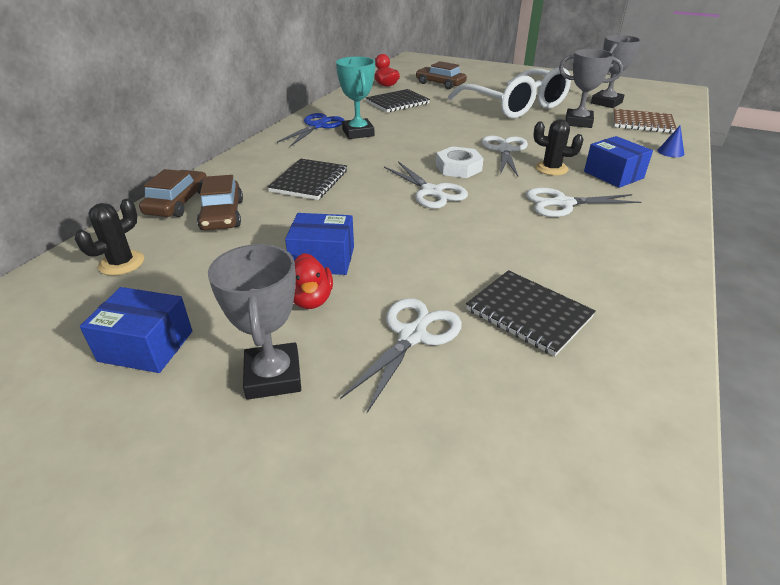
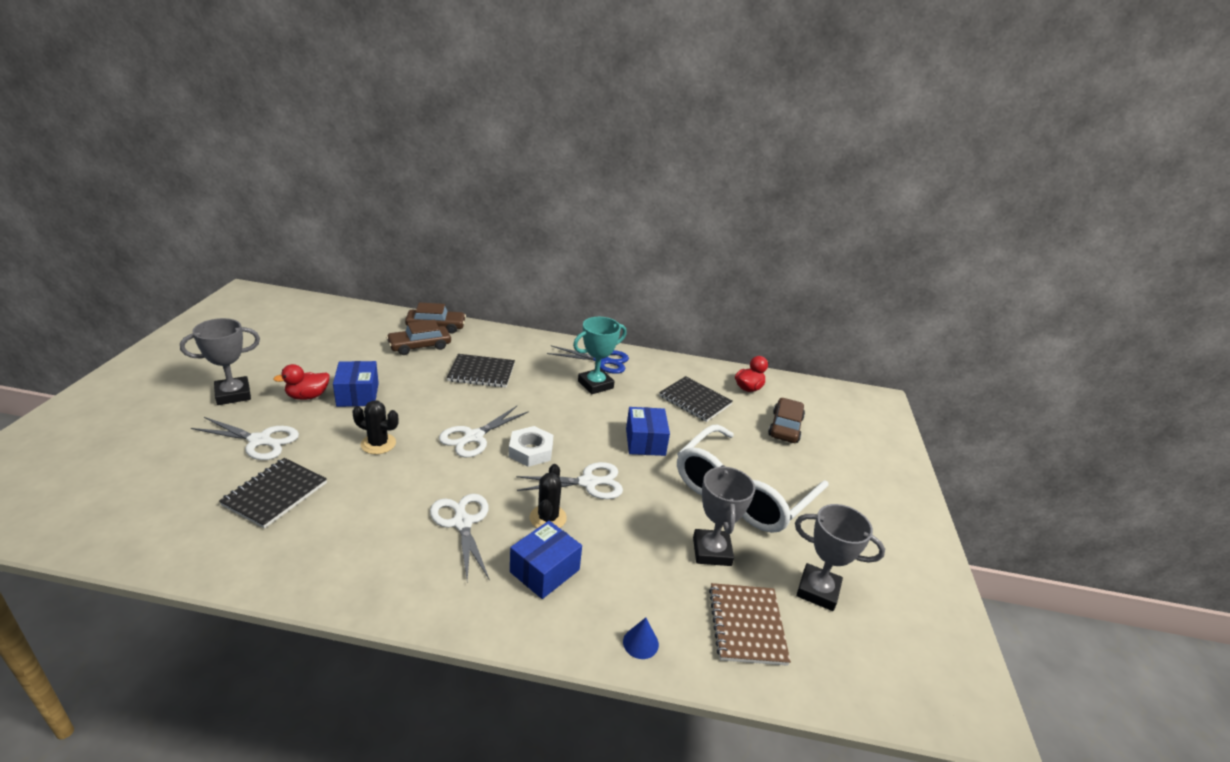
camera: 70 degrees right, 5 degrees down
black cactus [75,199,144,276] -> black cactus moved to [352,401,399,454]
blue box [80,287,192,373] -> blue box moved to [626,407,670,456]

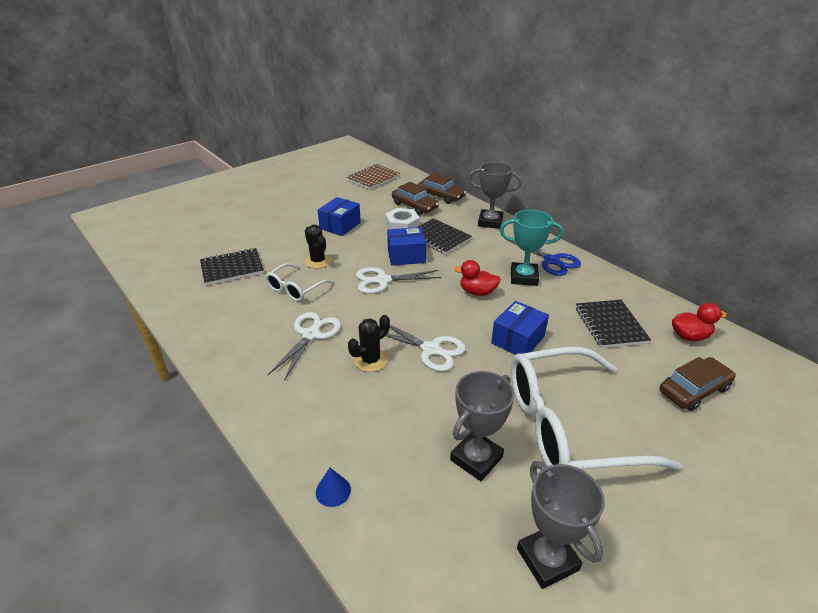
camera: 45 degrees right, 5 degrees up
grey trophy [180,318,260,405] -> grey trophy moved to [468,162,522,229]
white scissors [191,417,299,460] -> none
red duck [273,364,330,400] -> red duck moved to [454,260,501,296]
brown car [386,320,451,355] -> brown car turned 150 degrees counterclockwise [392,182,439,215]
white nut [509,426,553,467] -> white nut moved to [385,208,420,229]
blue box [510,521,582,599] -> blue box moved to [387,227,426,266]
brown notebook [709,583,791,666] -> brown notebook moved to [346,164,400,190]
none -> white glasses [265,263,333,301]

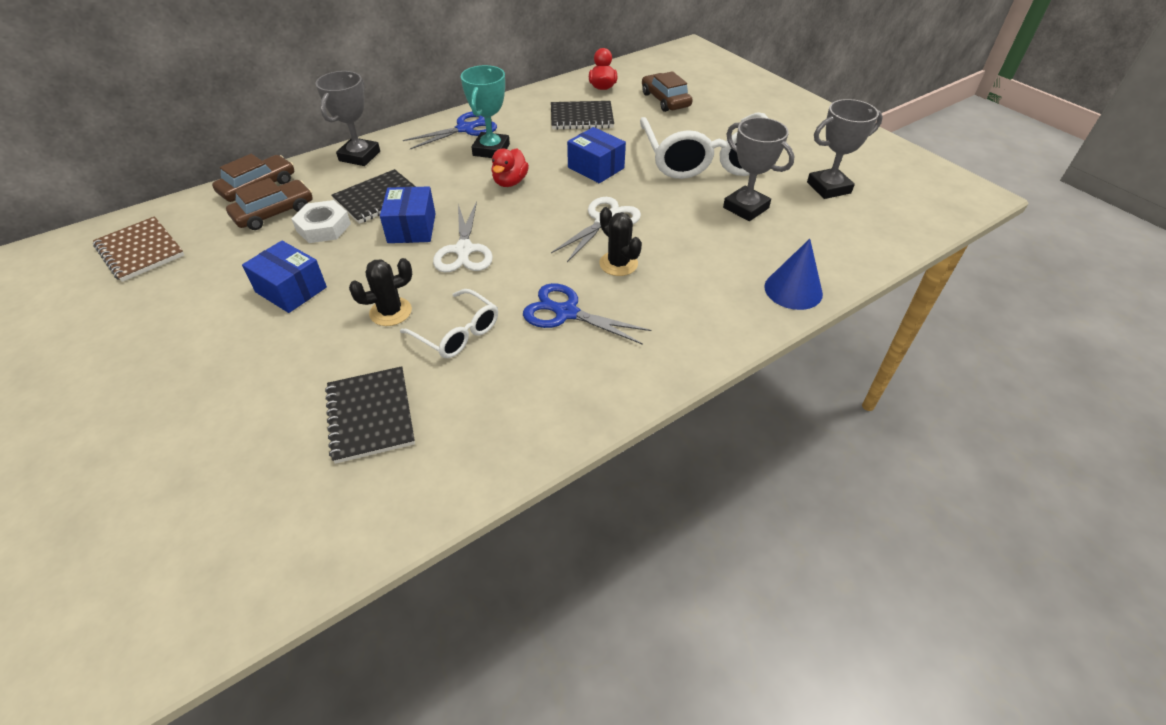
camera: 85 degrees left, 10 degrees up
white scissors [268,312,341,381] -> blue scissors [523,283,651,345]
blue cone [316,468,351,507] -> blue cone [764,239,823,310], size x1.73

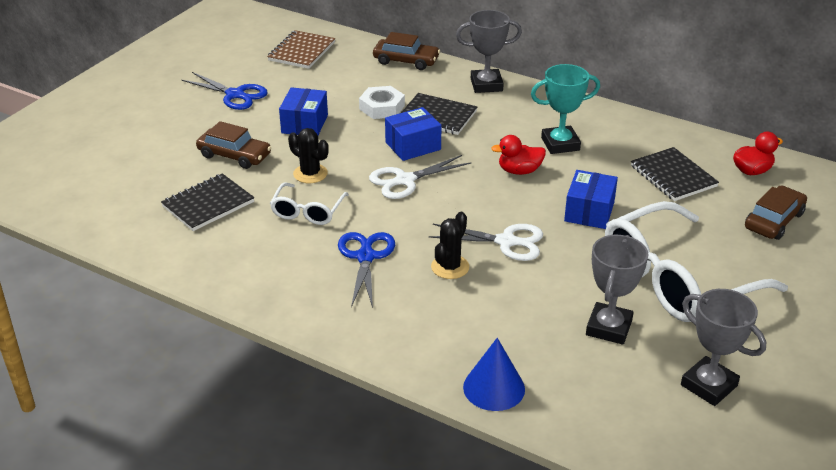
camera: 65 degrees right, 10 degrees down
brown car [226,178,313,230] -> brown car moved to [196,121,271,169]
blue scissors [403,112,497,149] -> blue scissors moved to [181,72,268,110]

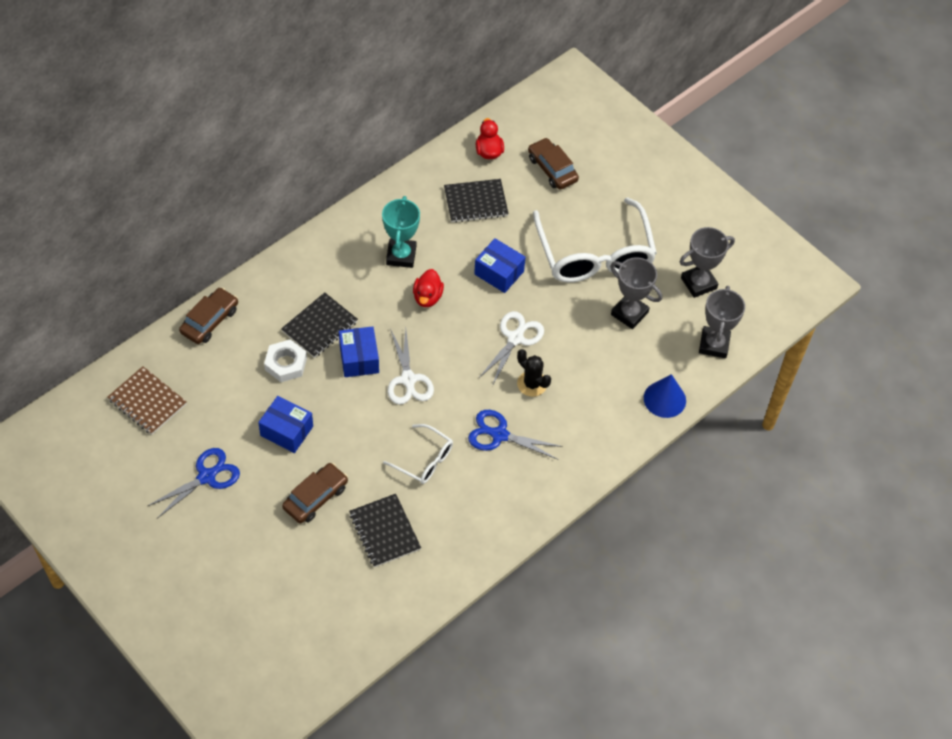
camera: 75 degrees left, 20 degrees up
black cactus [288,128,329,183] -> none
grey trophy [456,10,522,93] -> grey trophy moved to [699,286,745,358]

